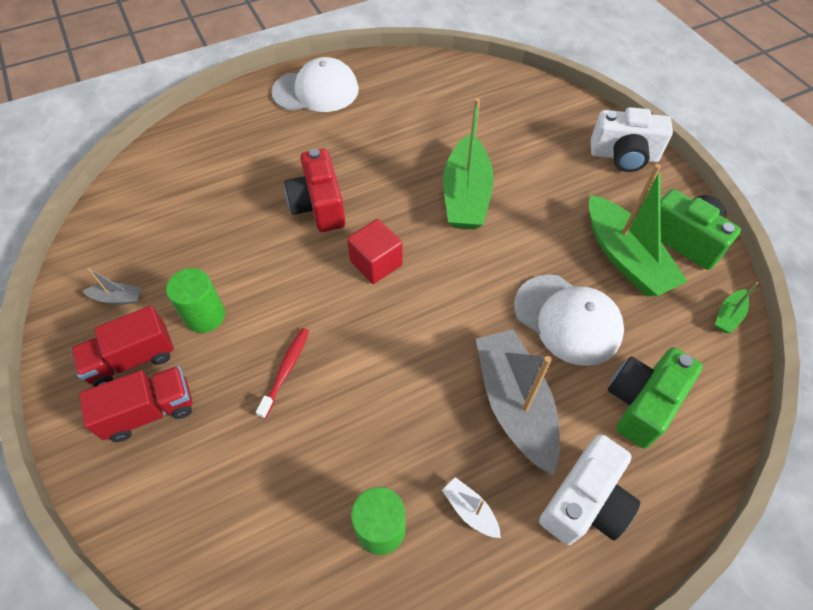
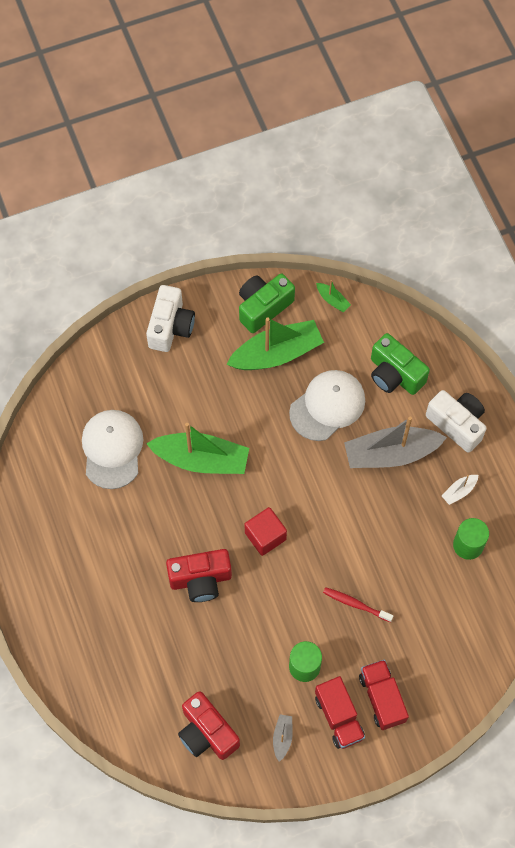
camera: 85 degrees left, 10 degrees up
white cap [272,57,359,112] -> white cap moved to [82,410,143,489]
none -> red camera [178,691,240,760]

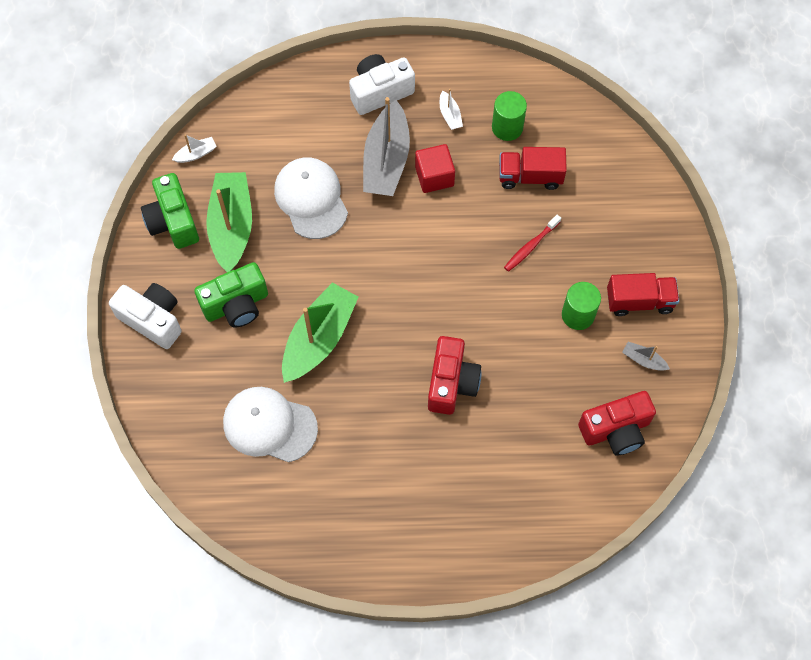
camera: 70 degrees left, 0 degrees up
red cube [245,507,287,556] -> red cube moved to [415,144,455,193]
green boat [316,280,351,312] -> white boat [172,134,217,163]
red truck [359,659,409,730] -> red truck moved to [499,147,567,190]
green camera [371,333,430,395] -> green camera moved to [194,262,268,328]

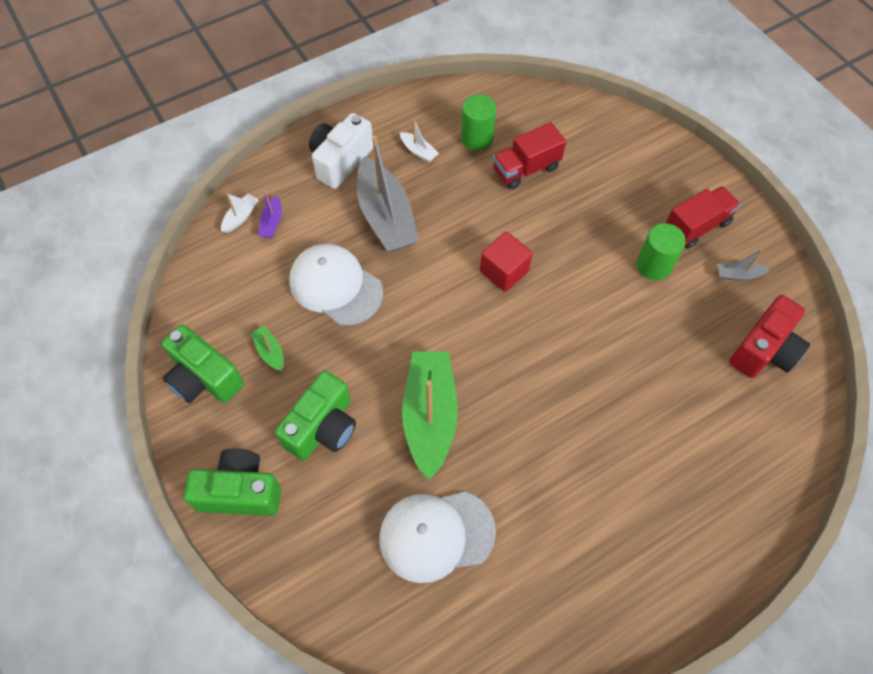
camera: 30 degrees left, 5 degrees down
white camera [109,283,182,349] -> green camera [184,449,281,516]
white boat [172,134,217,163] -> white boat moved to [221,193,259,233]
green boat [206,172,252,272] -> green boat [251,325,284,371], size x0.43
red cube [415,144,455,193] -> red cube moved to [480,231,533,292]
red camera [428,336,482,415] -> none
red toothbrush [504,215,561,272] -> none
none -> purple boat [258,191,282,238]

